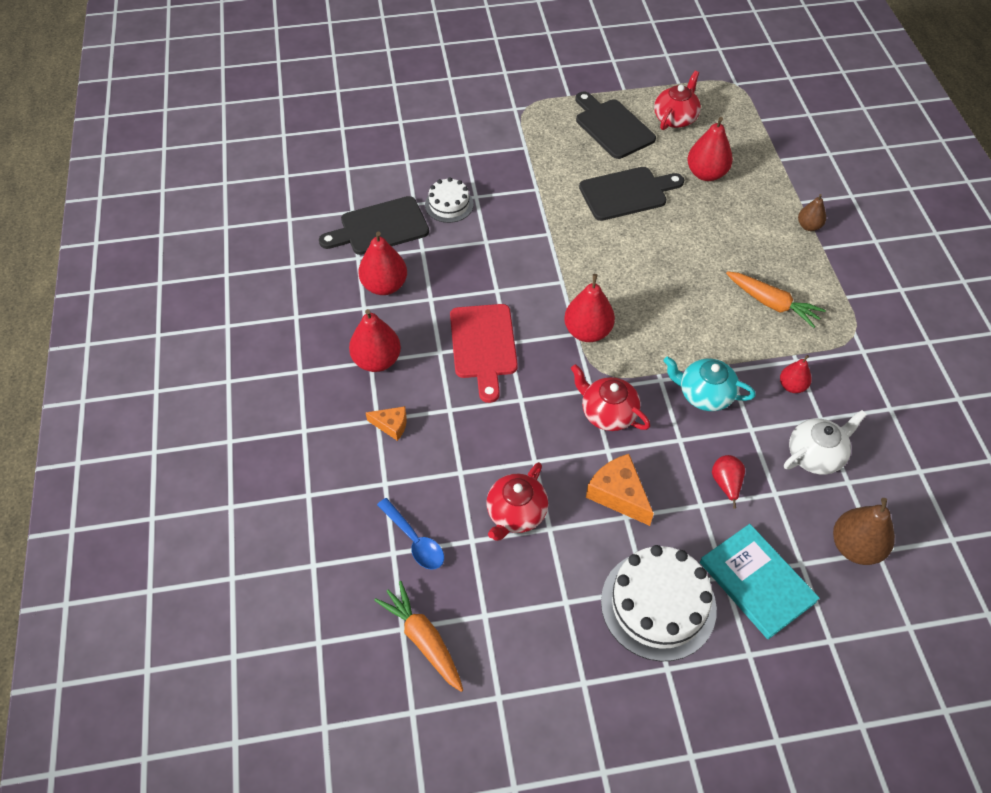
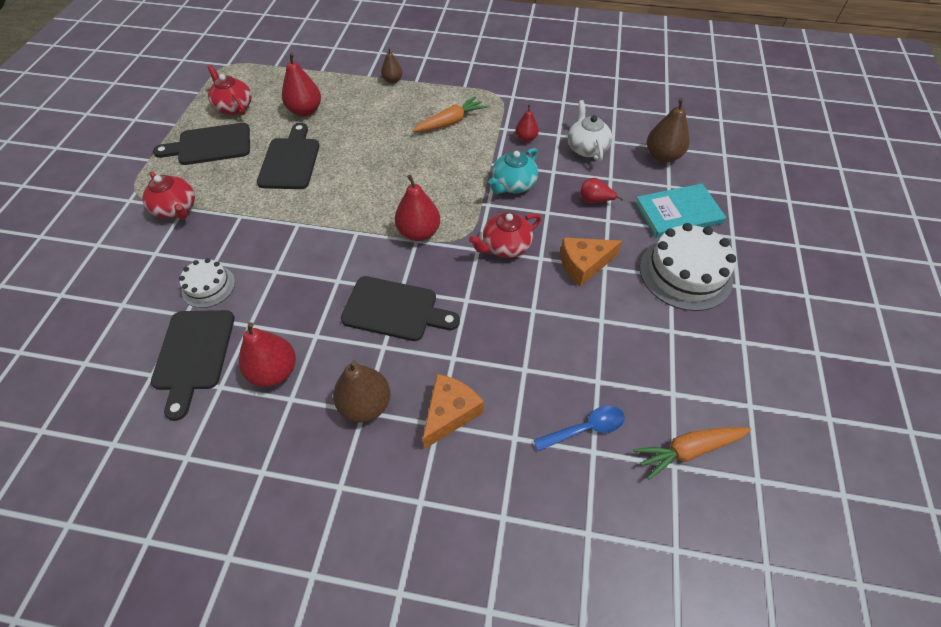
camera: 70 degrees left, 0 degrees up
red pear [349,309,401,372] -> brown pear [333,360,390,423]
orange cheese [366,406,407,441] -> orange cheese [423,374,484,449], size x1.66
red cutting board [450,304,518,403] -> black cutting board [341,276,460,341]
red teapot [486,462,548,541] -> red teapot moved to [142,171,195,219]

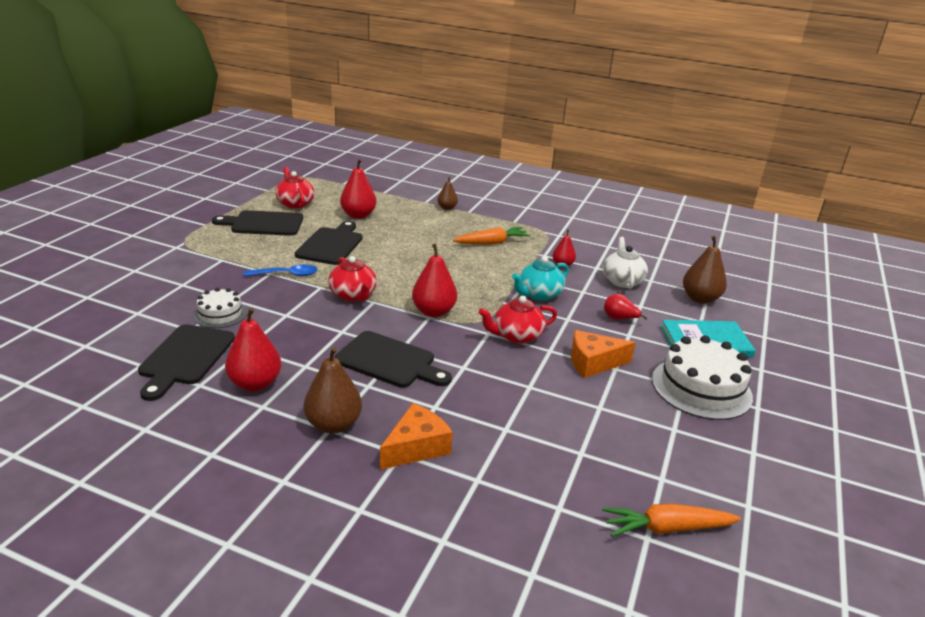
camera: 10 degrees right, 25 degrees down
red teapot [142,171,195,219] -> red teapot moved to [328,256,377,302]
blue spoon [534,406,625,451] -> blue spoon moved to [244,264,318,276]

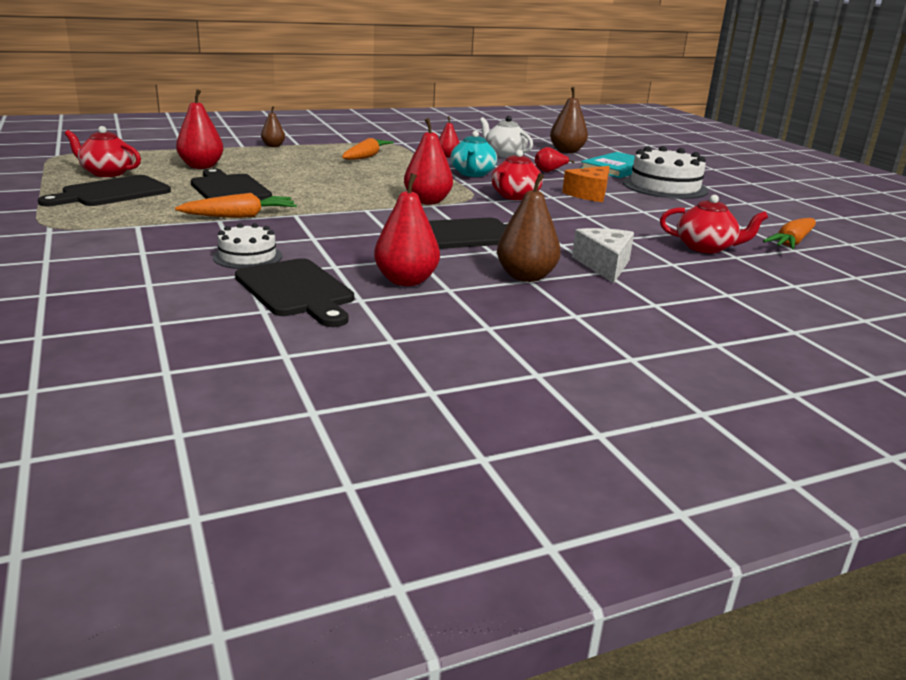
camera: 45 degrees left, 5 degrees down
blue spoon [244,264,318,276] -> orange carrot [175,193,297,218]
red teapot [328,256,377,302] -> red teapot moved to [660,195,768,253]
orange cheese [380,403,453,470] -> white cheese [572,228,634,283]

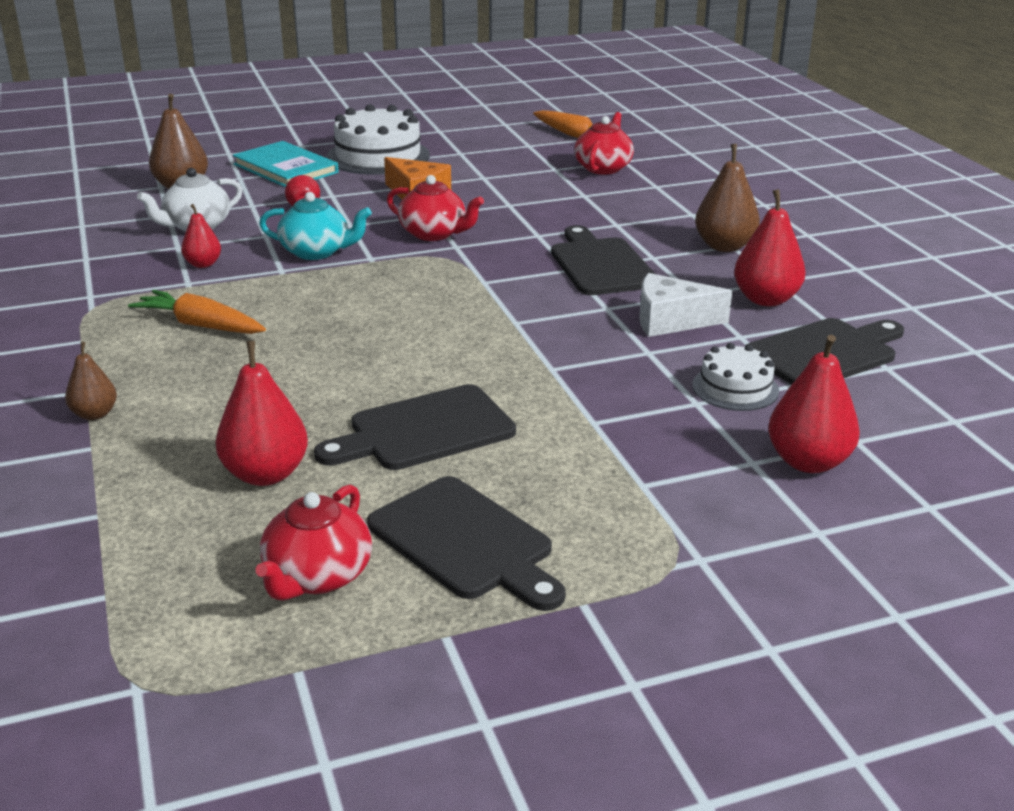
camera: 85 degrees left, 5 degrees up
orange carrot [175,193,297,218] -> none
red pear [404,118,453,205] -> red pear moved to [768,335,860,473]
white cheese [572,228,634,283] -> white cheese moved to [639,273,732,337]

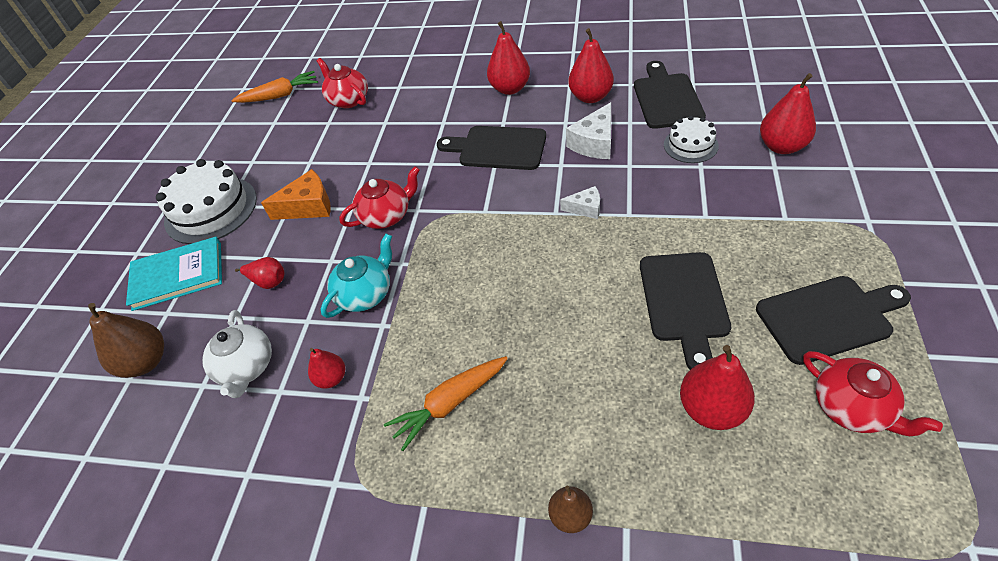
camera: 55 degrees left, 20 degrees up
brown pear [695,144,760,252] -> red pear [487,21,530,95]
none -> white cheese [560,186,600,219]

